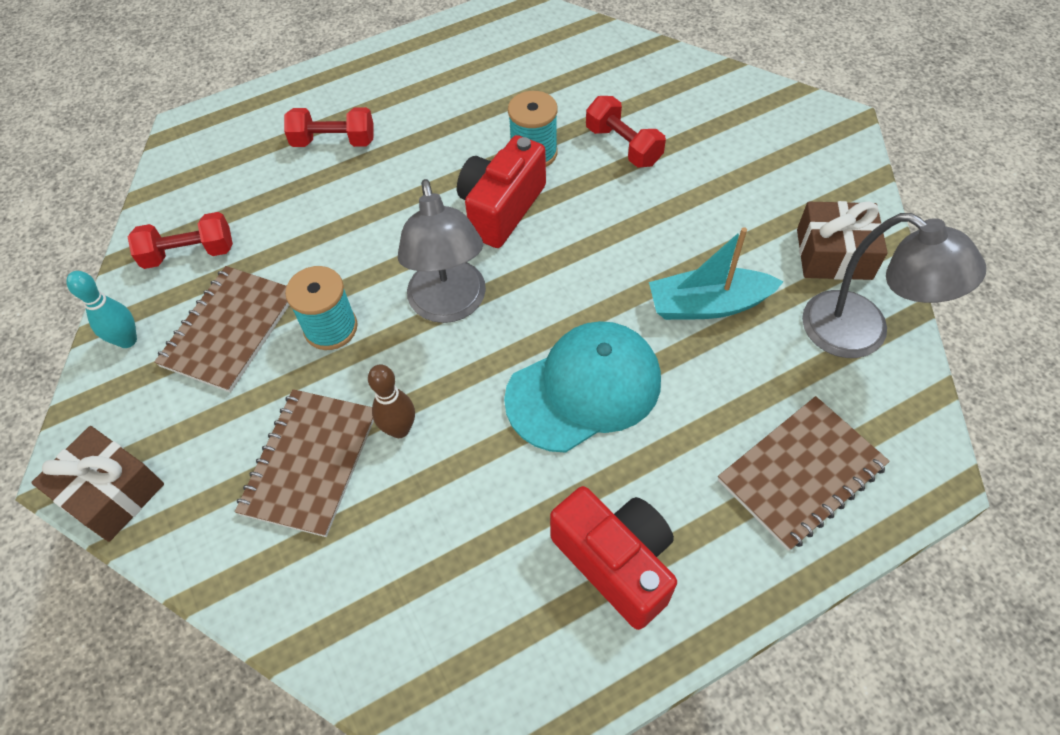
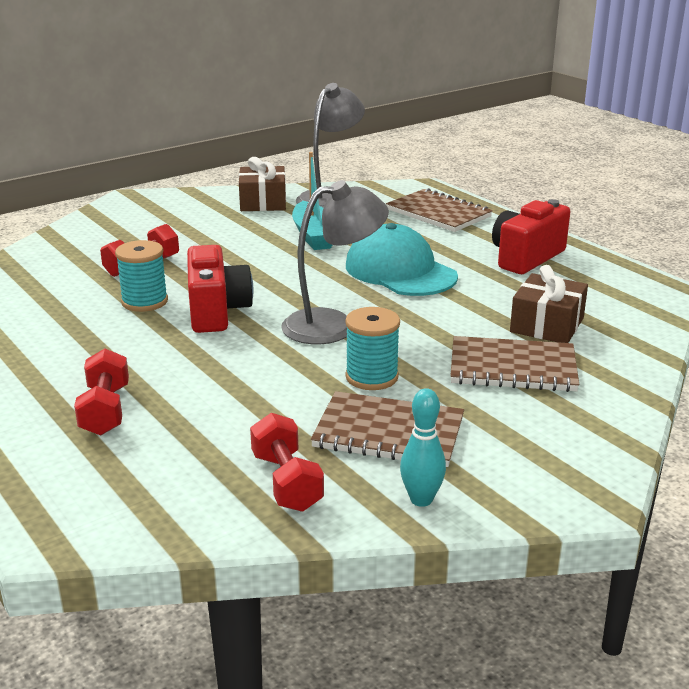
camera: 100 degrees left, 30 degrees down
brown gift [31,426,164,542] -> brown gift moved to [510,265,588,343]
brown bowling pin [368,365,415,438] -> none
red camera [457,135,546,248] -> red camera turned 120 degrees counterclockwise [187,245,254,333]

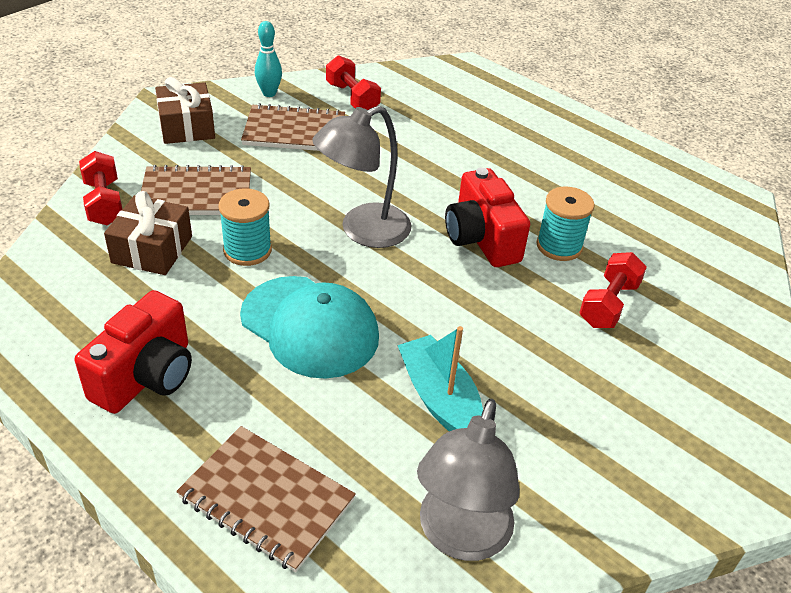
camera: 165 degrees right, 15 degrees up
red dumbbell [74,349,129,436] -> red dumbbell moved to [79,151,122,225]
brown gift [239,157,286,211] -> brown gift moved to [155,77,215,144]
turquoise spool [345,307,400,390] -> turquoise spool moved to [218,188,272,266]

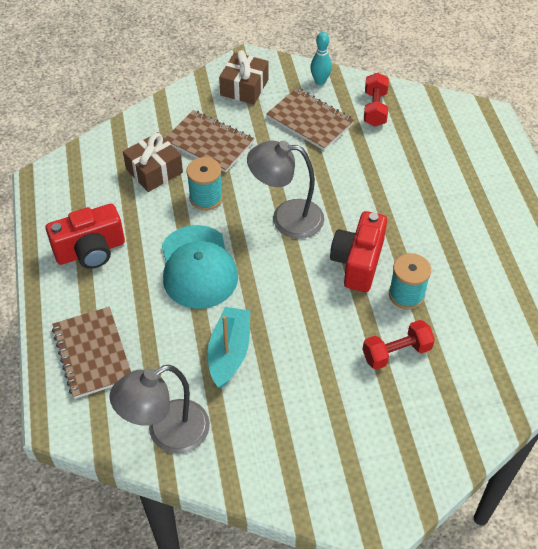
camera: 40 degrees right, 10 degrees up
red dumbbell [79,151,122,225] -> none

